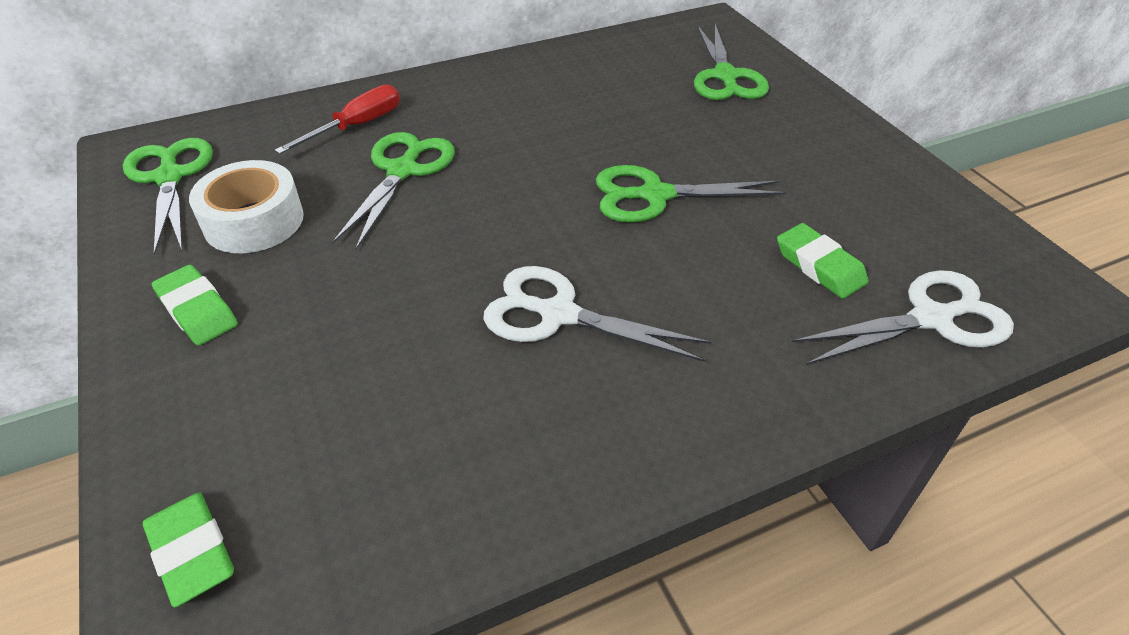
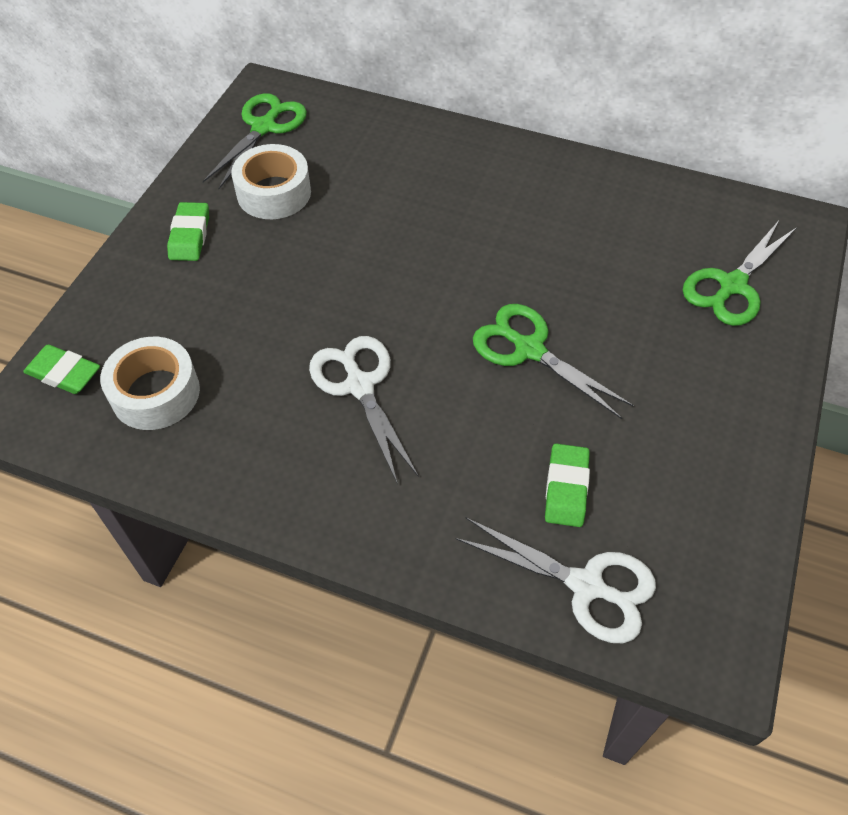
camera: 45 degrees right, 10 degrees up
green eraser [143,492,234,607] -> green eraser turned 75 degrees counterclockwise [23,344,100,394]
red screwdriver [275,84,400,154] -> none
green scissors [332,132,455,250] -> none
none -> white tape [100,337,200,430]

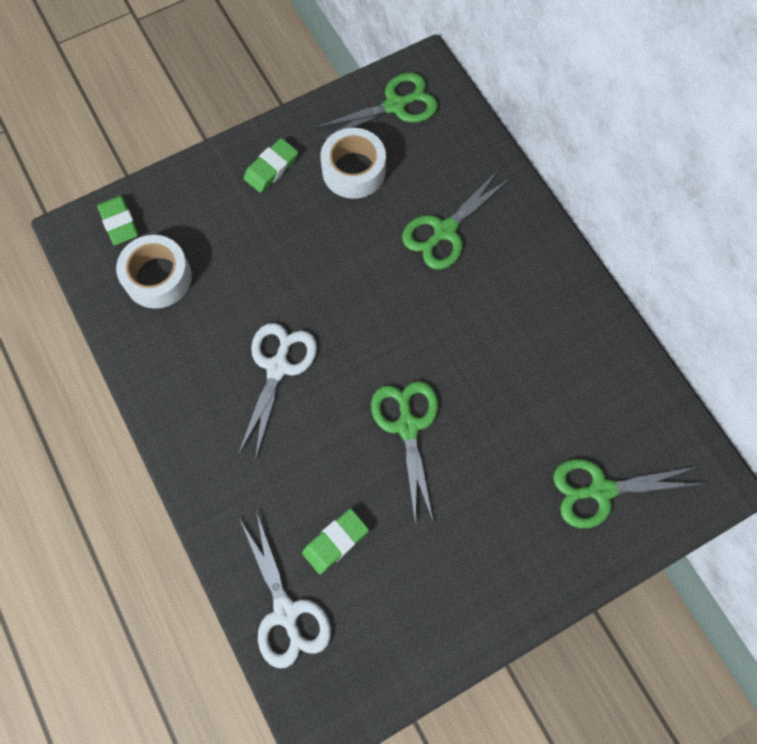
camera: 40 degrees right, 15 degrees up
none -> green scissors [402,168,512,269]

